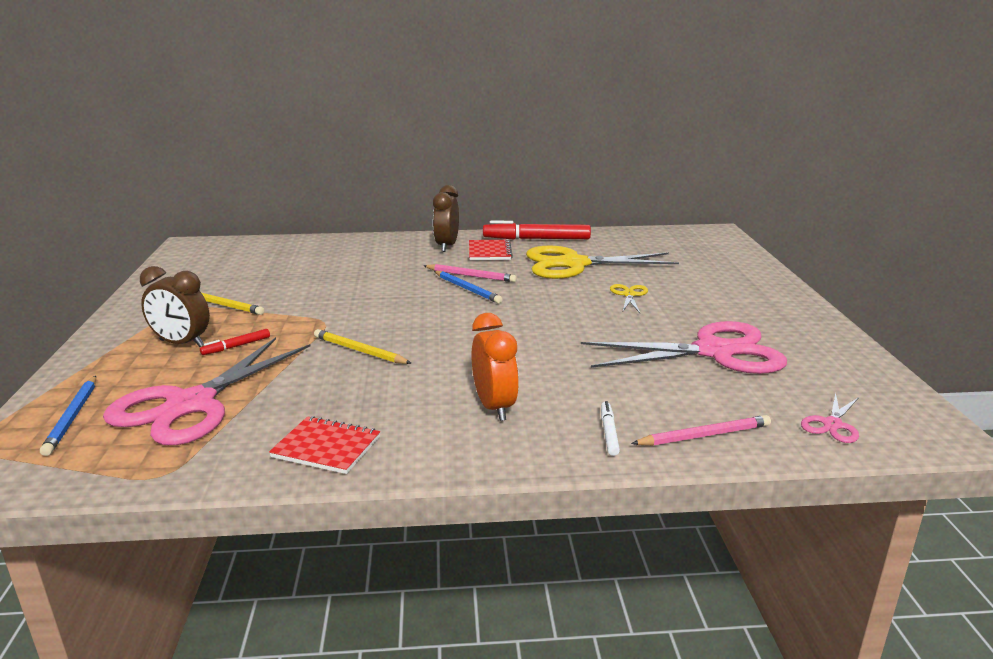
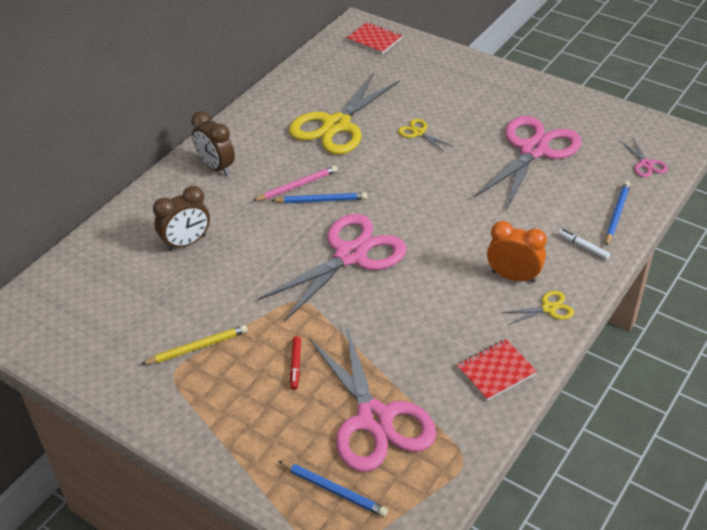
camera: 50 degrees left, 20 degrees up
brown clock [140,266,210,347] -> brown clock moved to [153,186,210,251]
yellow pencil [314,329,412,364] -> none
red notebook [469,239,513,260] -> red notebook moved to [347,22,403,54]
red marker [483,220,591,240] -> none
pink pencil [631,415,771,446] -> blue pencil [606,181,631,246]
none -> pink scissors [258,214,407,322]
none -> yellow scissors [501,291,574,325]

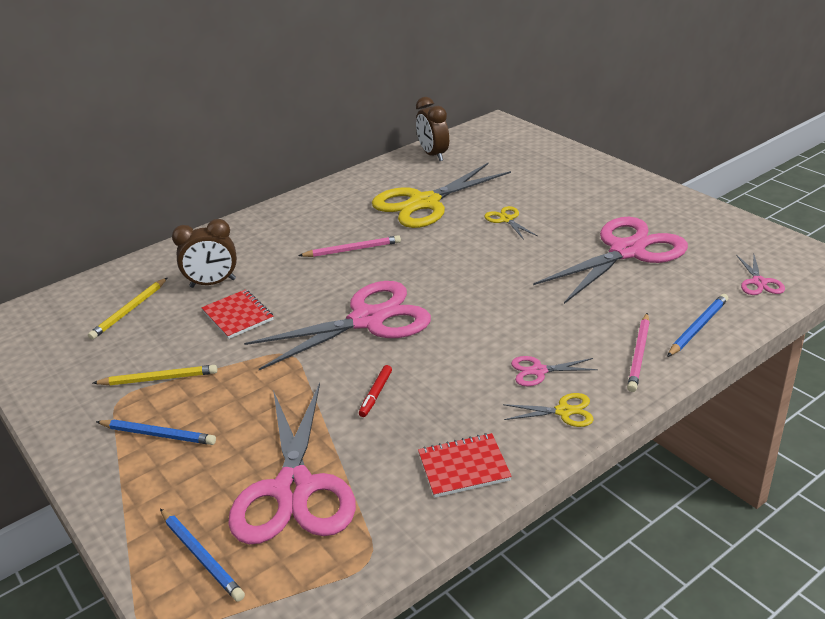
camera: 20 degrees right, 10 degrees down
brown clock [191,111,235,176] -> brown clock moved to [416,97,449,161]
blue pencil [271,193,367,203] -> blue pencil moved to [96,420,216,445]
red marker [290,336,301,390] -> red marker moved to [359,365,392,417]
red notebook [347,22,403,54] -> red notebook moved to [201,289,274,339]
orange clock [487,221,547,283] -> pink scissors [511,356,598,386]
white marker [558,229,610,260] -> pink pencil [627,313,650,392]
none -> yellow pencil [88,278,167,340]

